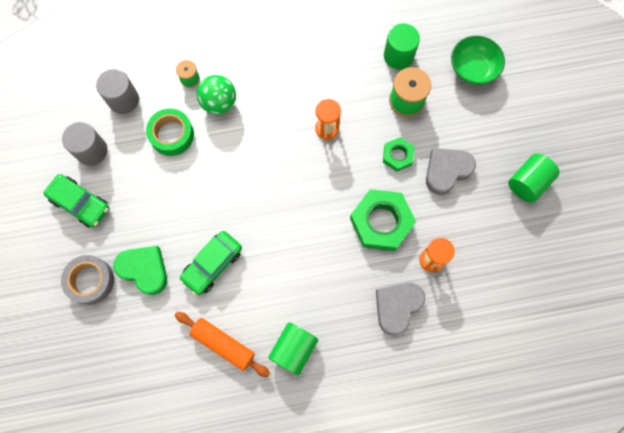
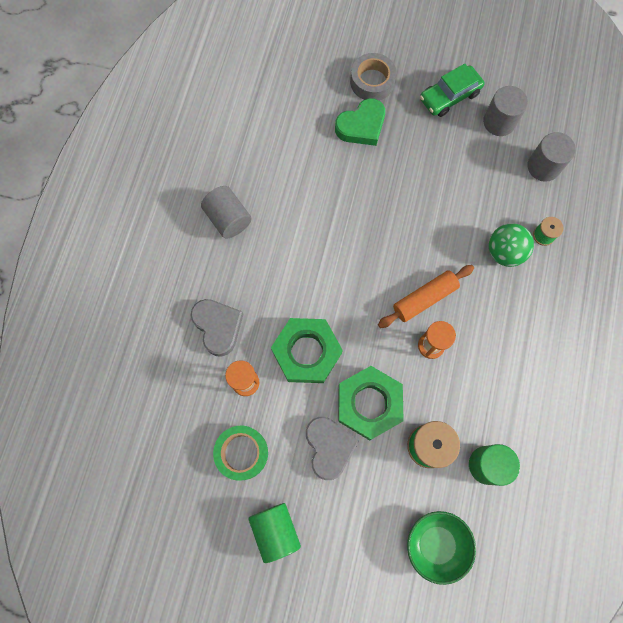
camera: 115 degrees right, 0 degrees up
green tape [146,109,194,156] -> green tape moved to [213,426,268,481]
orange rolling pin [175,312,270,377] -> orange rolling pin moved to [378,265,474,328]
green car [179,231,242,295] -> none
green cylinder [268,322,318,376] -> grey cylinder [201,186,251,239]
green nut [383,137,414,172] -> green nut [338,366,404,441], size x1.85

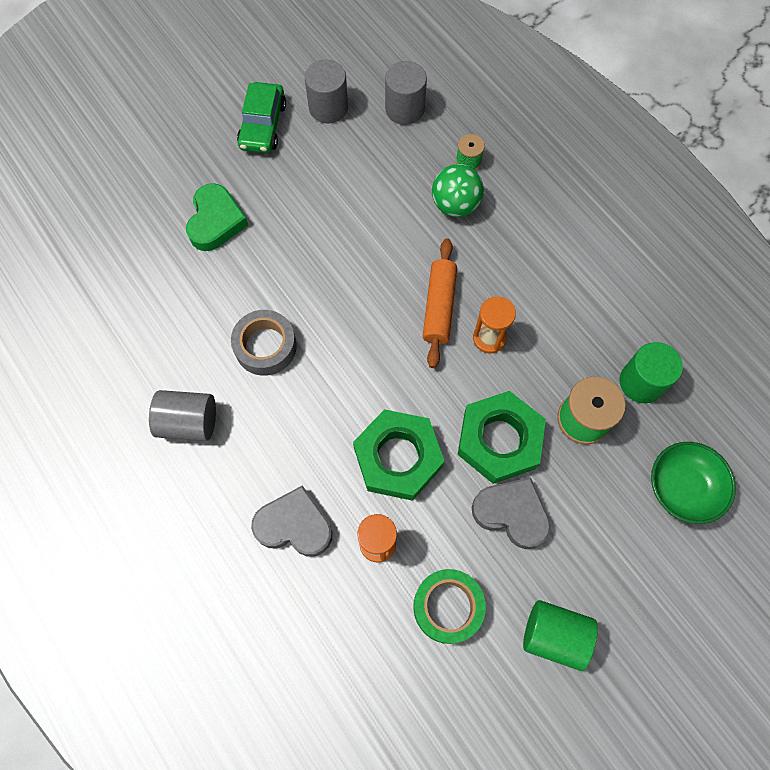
camera: 50 degrees left, 5 degrees down
grey tape [350,53,397,101] -> grey tape moved to [231,310,297,376]

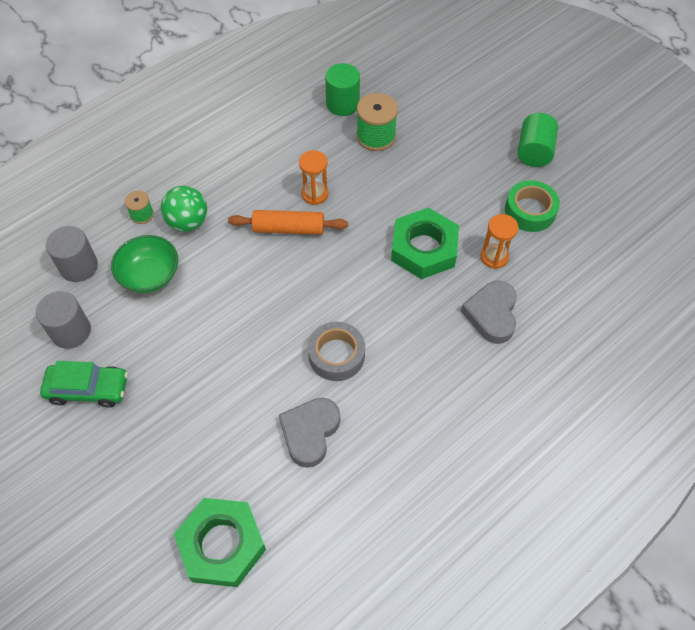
camera: 95 degrees left, 10 degrees down
grey cylinder [149,390,216,441] -> none
green heart [186,183,248,251] -> none
green nut [458,391,546,484] -> green nut moved to [174,498,266,587]
grey heart [472,477,551,549] -> grey heart moved to [279,398,340,468]
green bowl [651,442,736,524] -> green bowl moved to [111,235,178,293]

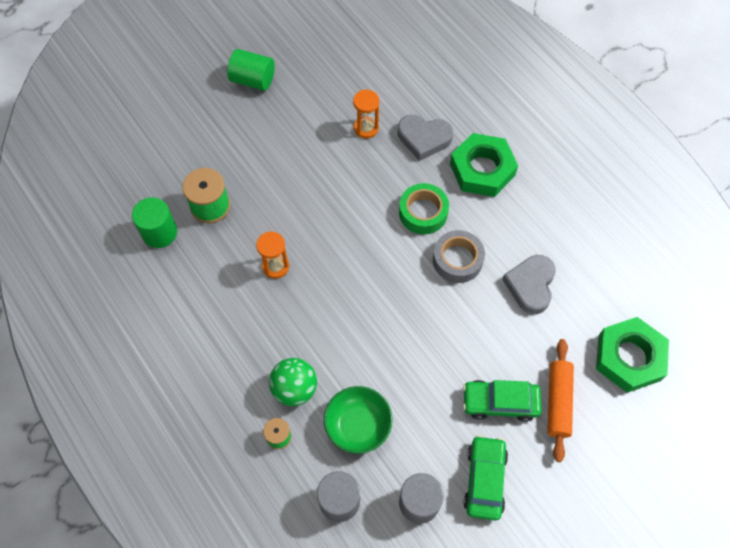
camera: 85 degrees left, 5 degrees up
orange rolling pin [228,210,348,235] -> orange rolling pin moved to [547,339,574,462]
grey heart [279,398,340,468] -> grey heart turned 75 degrees clockwise [502,255,556,314]
green nut [391,208,459,279] -> green nut moved to [450,133,518,197]
green tape [505,180,560,232] -> green tape moved to [399,183,449,234]
none -> green car [463,380,542,422]

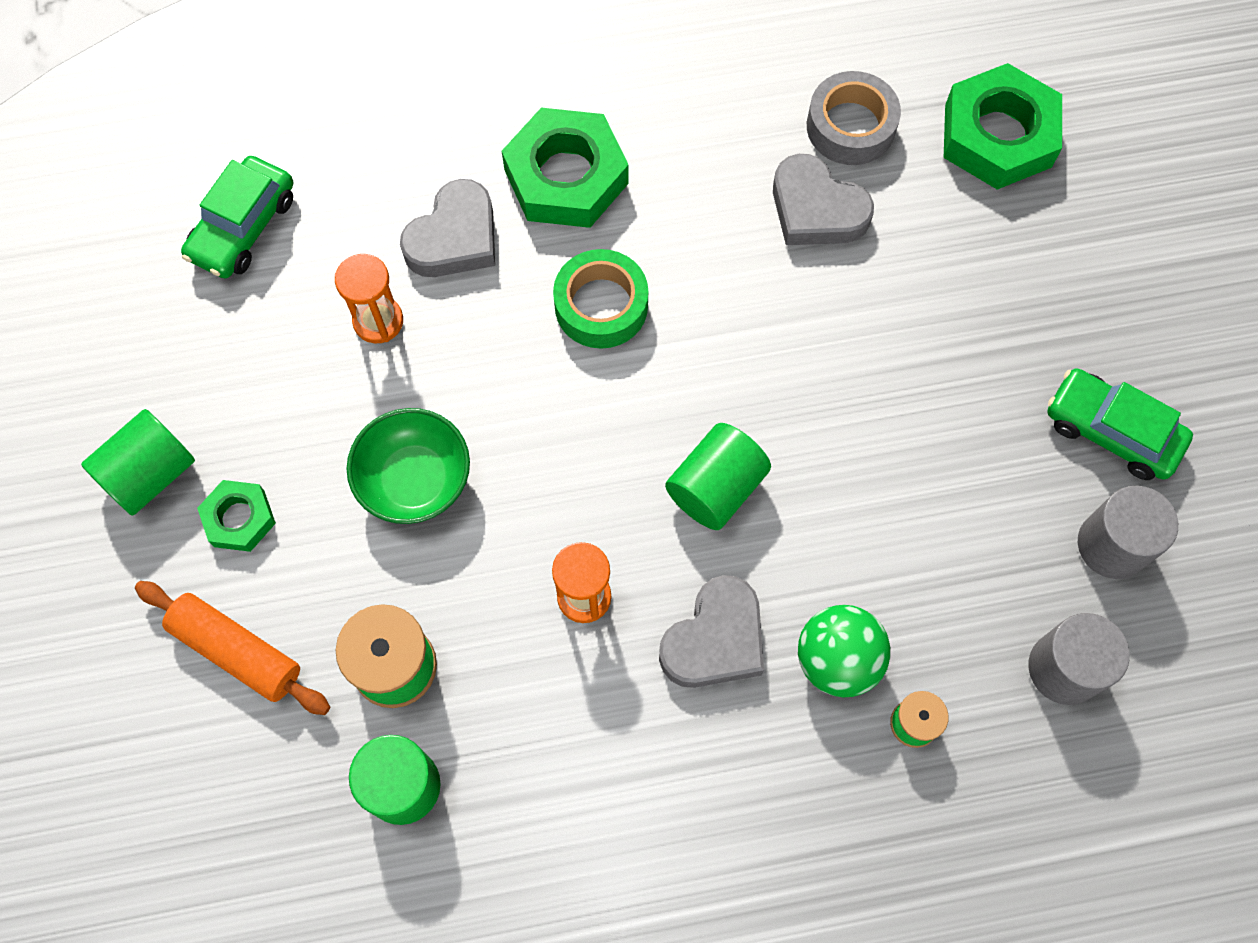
camera: 65 degrees left, 5 degrees up
green bowl [324,386,392,454] -> green bowl moved to [347,408,470,524]
grey tape [433,230,485,283] -> grey tape moved to [807,71,901,165]
green car [463,380,542,422] -> green car moved to [181,156,293,279]
orange rolling pin [547,339,574,462] -> orange rolling pin moved to [135,581,330,715]
none -> green nut [197,480,276,552]
none -> grey heart [659,575,764,688]
none -> green cylinder [665,423,771,530]

